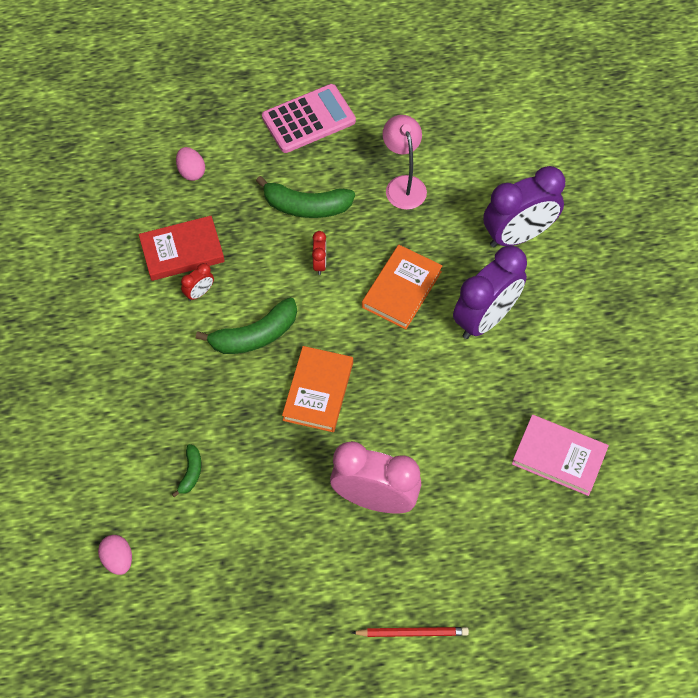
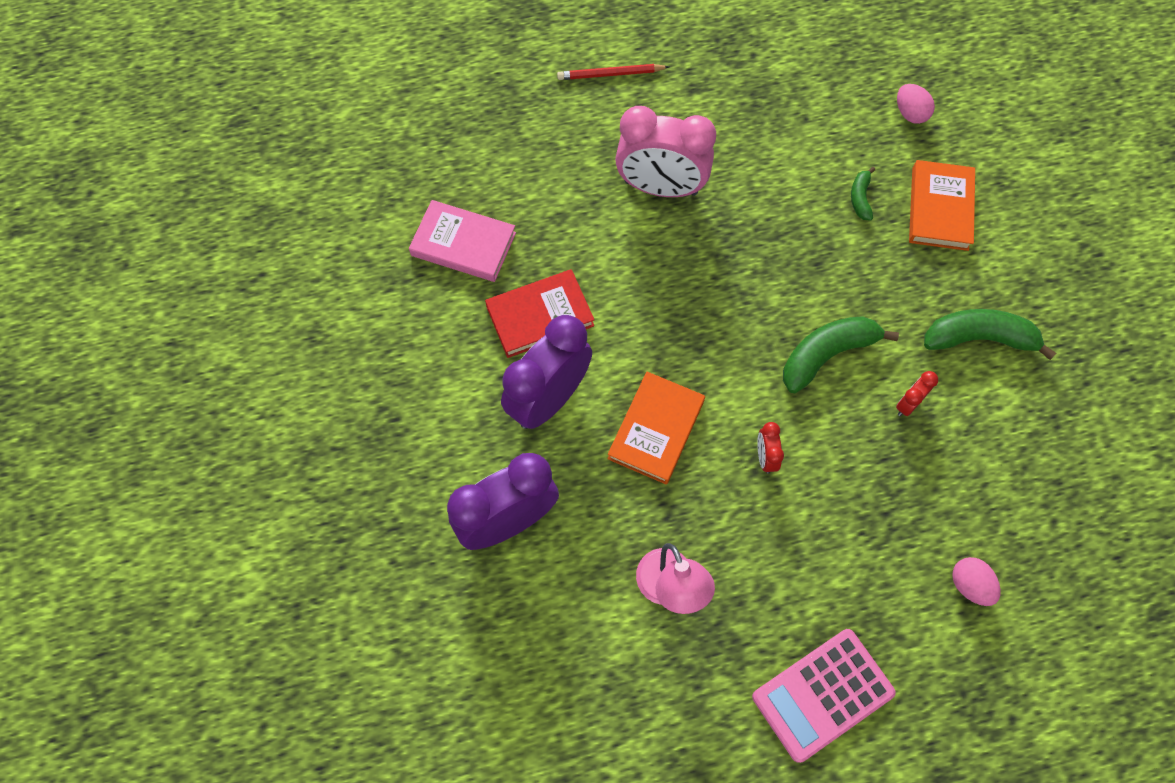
camera: 175 degrees right, 5 degrees up
red book [139,216,225,281] -> red book moved to [485,269,594,358]
green banana [256,176,355,218] -> green banana moved to [924,309,1056,360]
orange book [282,346,353,432] -> orange book moved to [909,160,975,251]

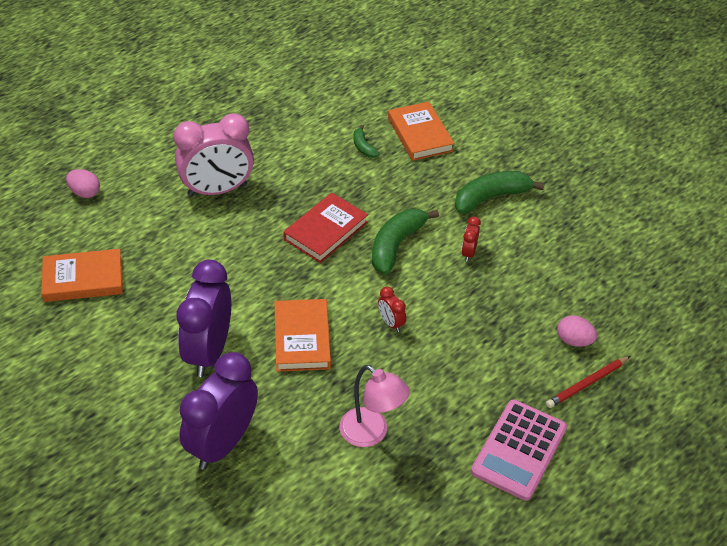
camera: 30 degrees left, 20 degrees down
pink book [409,200,516,282] -> orange book [41,249,123,302]
red book [485,269,594,358] -> red book moved to [283,193,368,263]
red pencil [557,64,669,80] -> red pencil moved to [546,356,630,408]
pink egg [897,84,935,124] -> pink egg moved to [66,169,100,198]

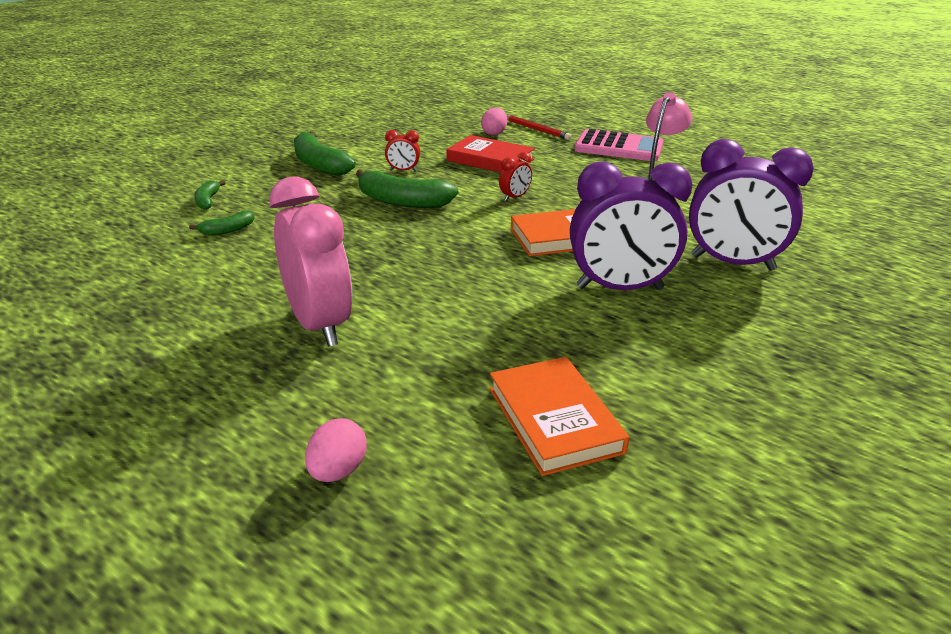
camera: 100 degrees left, 15 degrees down
red book [283,193,368,263] -> red book moved to [447,135,535,173]
orange book [388,102,455,161] -> green banana [195,180,225,210]

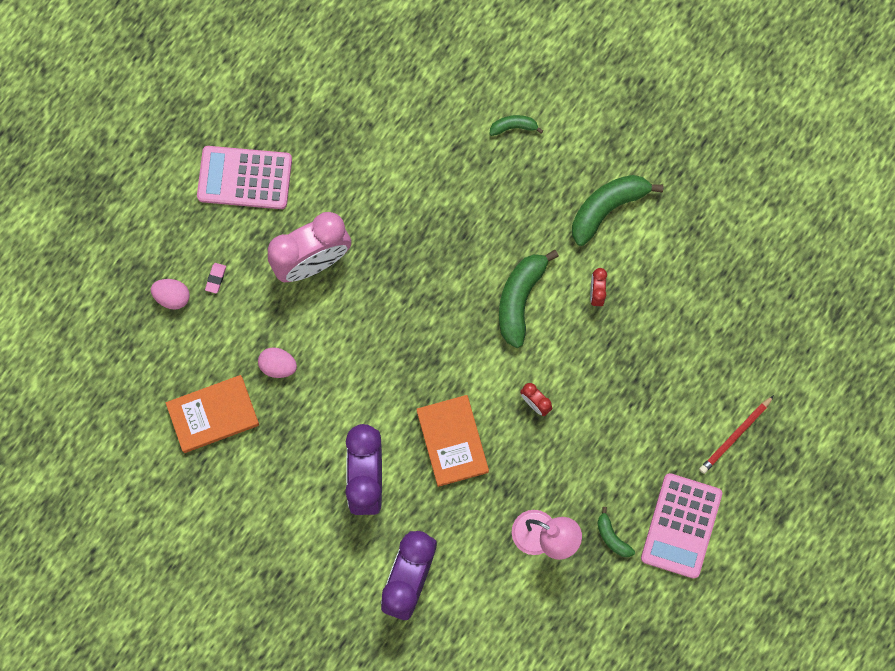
camera: 90 degrees right, 45 degrees up
green banana [189,210,255,235] -> green banana moved to [597,507,635,557]
red book [447,135,535,173] -> none
pink egg [481,108,507,135] -> pink egg moved to [258,348,297,378]
none -> pink calculator [197,146,292,209]
none -> pink eraser [205,263,226,293]

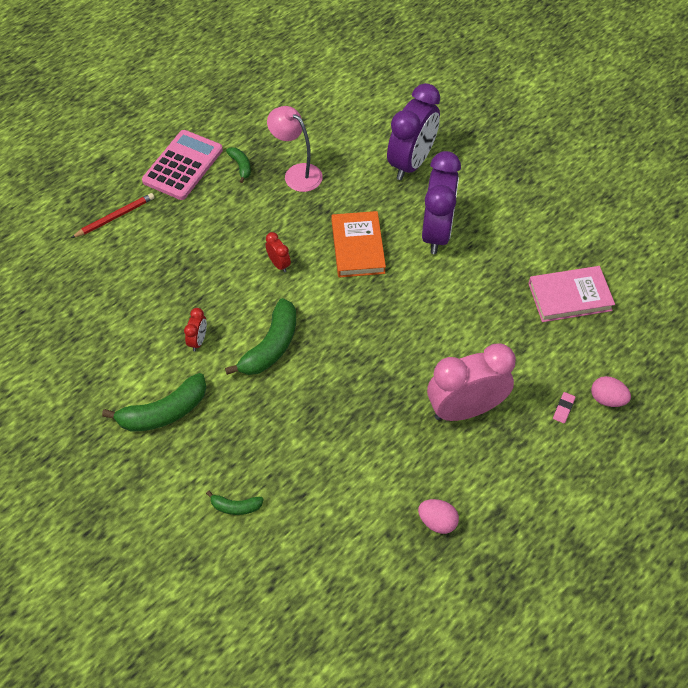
camera: 170 degrees left, 20 degrees down
orange book [166,375,259,453] -> pink book [528,266,615,322]
pink calculator [197,146,292,209] -> none
pink egg [258,348,297,378] -> pink egg moved to [418,499,459,534]

